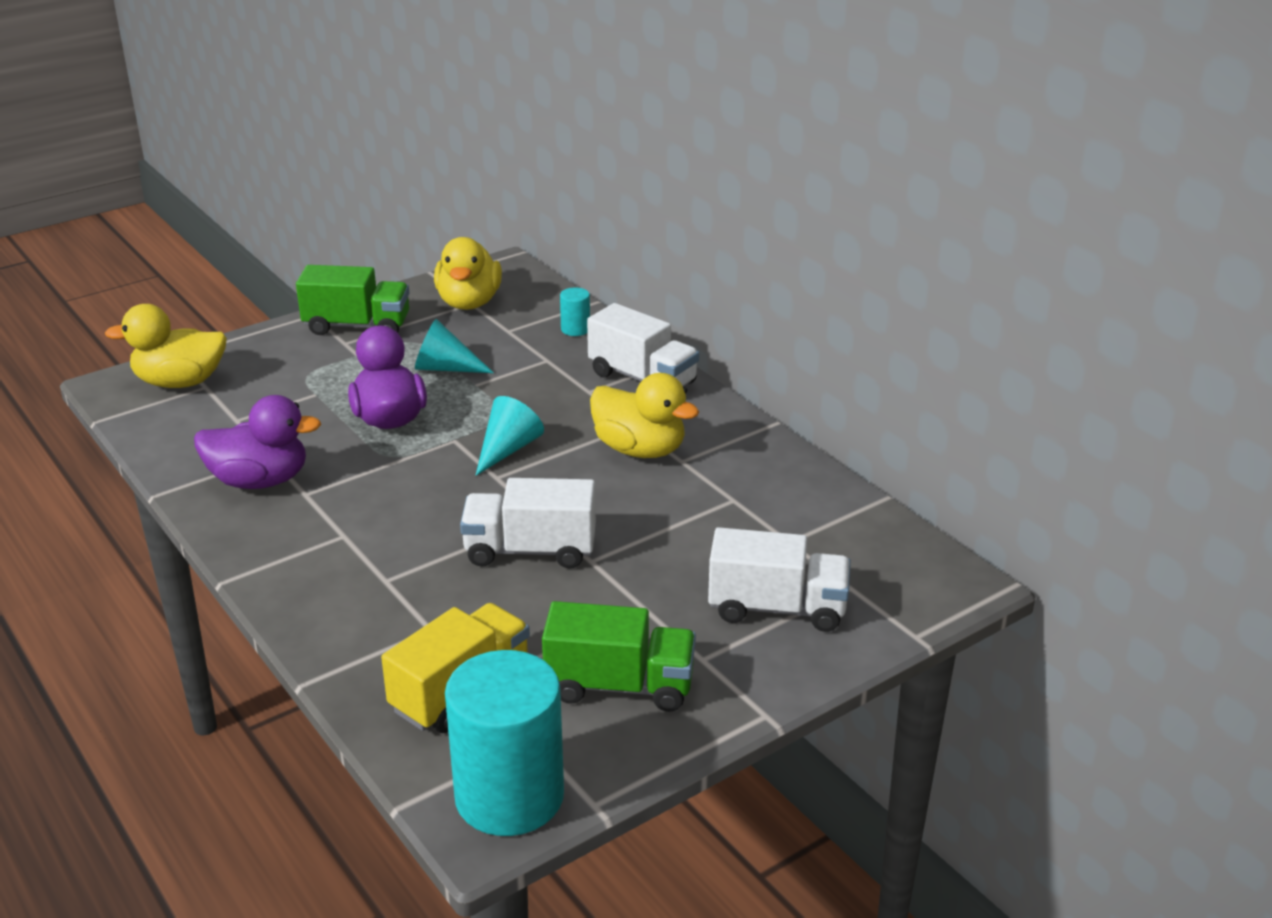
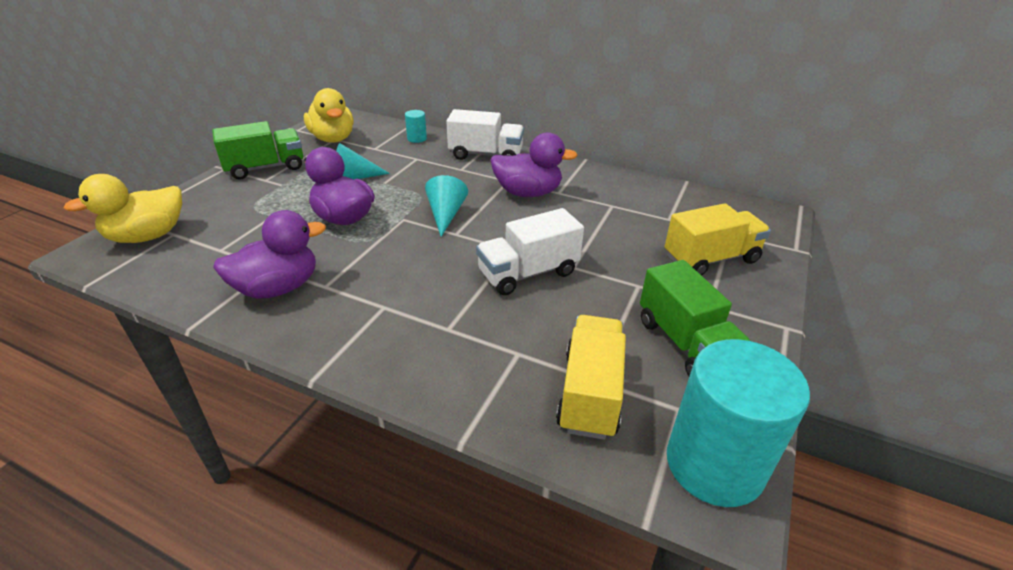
camera: 30 degrees left, 5 degrees up
green truck [542,601,696,712] -> green truck turned 90 degrees clockwise [640,260,750,376]
yellow duck [590,373,699,458] -> purple duck [491,132,578,197]
white truck [708,527,851,632] -> yellow truck [665,203,771,276]

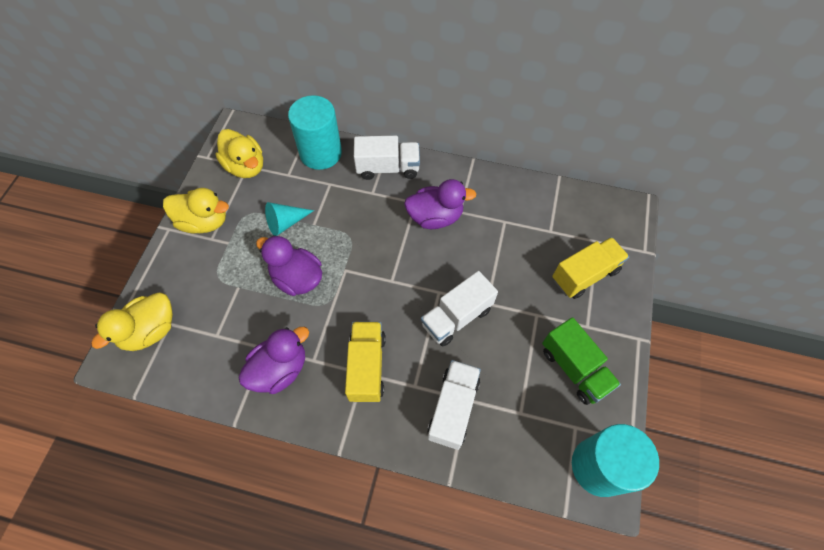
camera: 10 degrees left, 25 degrees up
green truck [212,121,303,179] -> yellow duck [163,188,229,233]
turquoise cylinder [405,110,427,143] -> turquoise cylinder [288,95,342,170], size x2.41
turquoise cone [425,175,468,237] -> none
yellow truck [556,315,626,440] -> yellow truck moved to [345,322,386,402]
none -> white truck [427,360,481,450]

